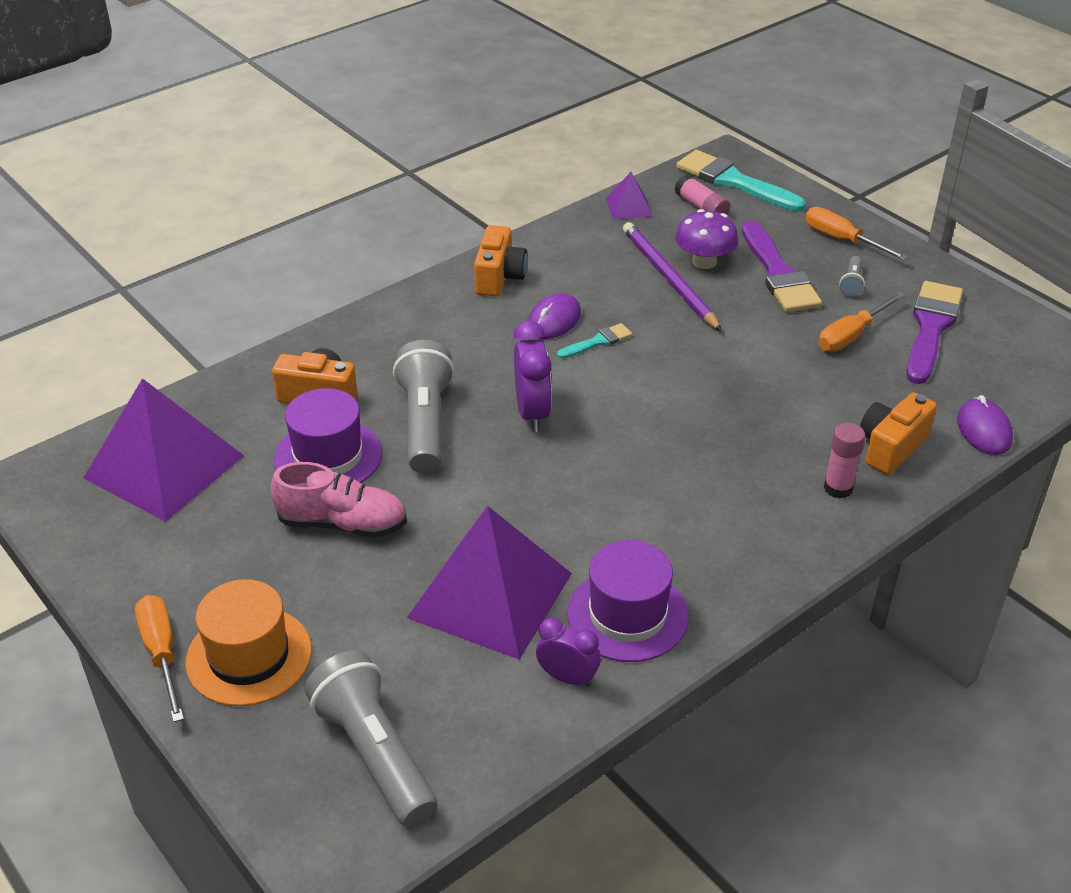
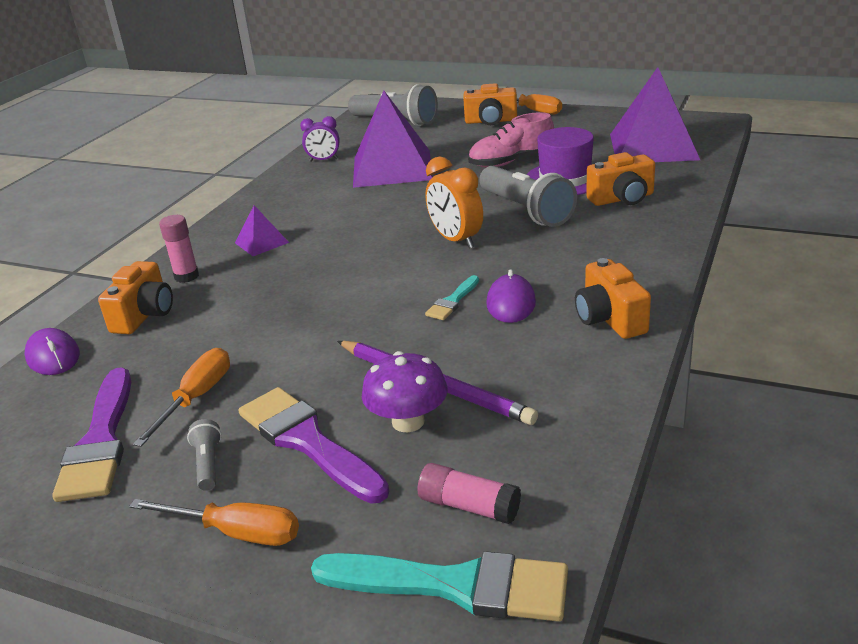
camera: 155 degrees right, 10 degrees down
orange hat [185,579,312,706] -> orange camera [463,83,517,125]
purple clock [513,321,552,432] -> orange clock [426,157,483,249]
purple hat [567,540,689,662] -> none
purple pyramid [606,172,653,220] -> purple pyramid moved to [235,205,289,256]

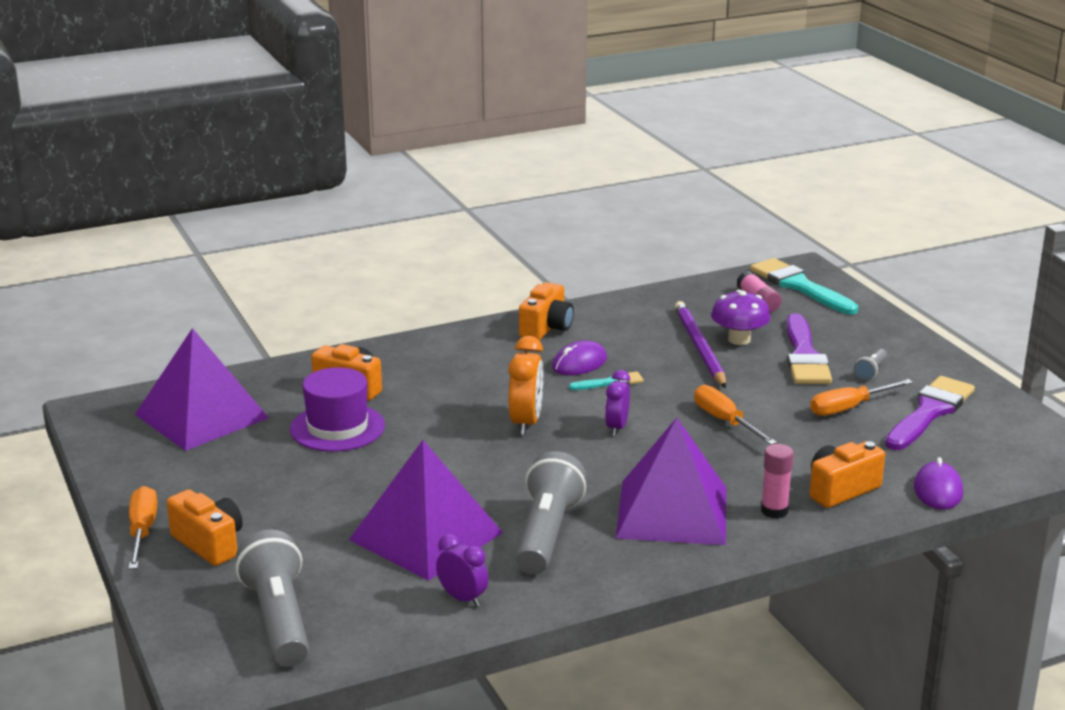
camera: 140 degrees left, 5 degrees down
orange screwdriver [129,499,299,546] -> orange screwdriver moved to [694,385,777,445]
purple pyramid [235,205,289,256] -> purple pyramid [616,418,726,545], size x2.21
pink shoe [468,112,554,168] -> none
grey flashlight [479,166,577,227] -> grey flashlight moved to [516,451,587,574]
none -> purple clock [605,370,630,436]

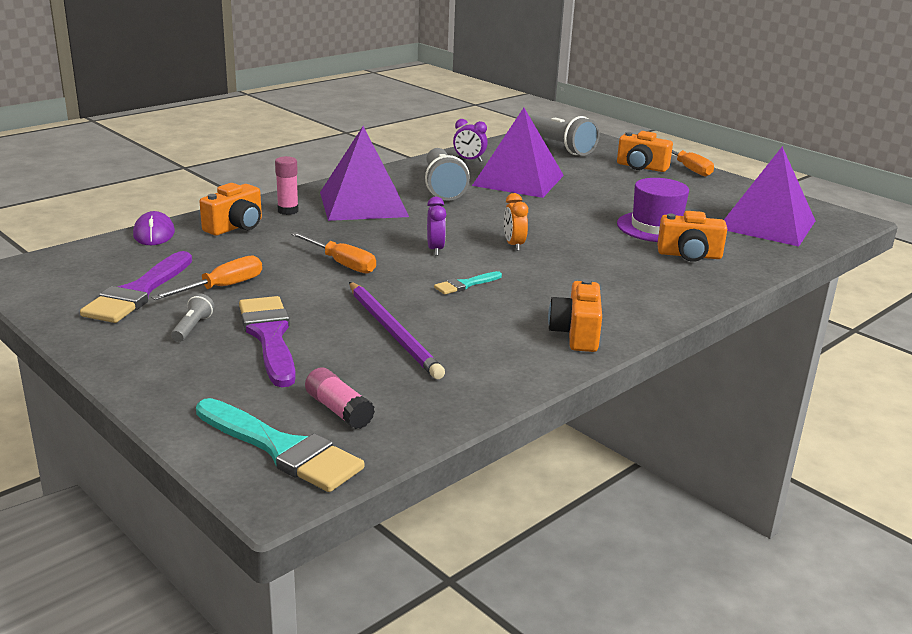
camera: 160 degrees right, 0 degrees up
orange clock [508,336,543,435] -> orange clock [504,193,528,251], size x0.66
purple mouse [552,340,607,375] -> none
purple mushroom [711,290,771,345] -> none

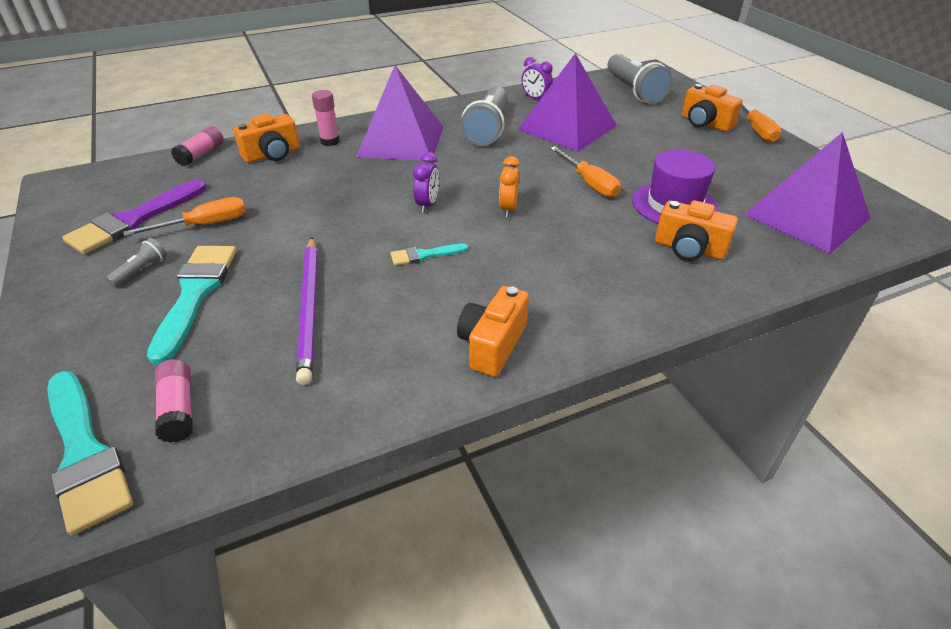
camera: 20 degrees right, 15 degrees up
purple mouse [133,211,175,245] -> pink glue stick [171,126,224,166]
purple brush [239,296,296,387] -> turquoise brush [147,246,236,365]
orange screwdriver [291,232,376,274] -> orange screwdriver moved to [550,146,621,197]

